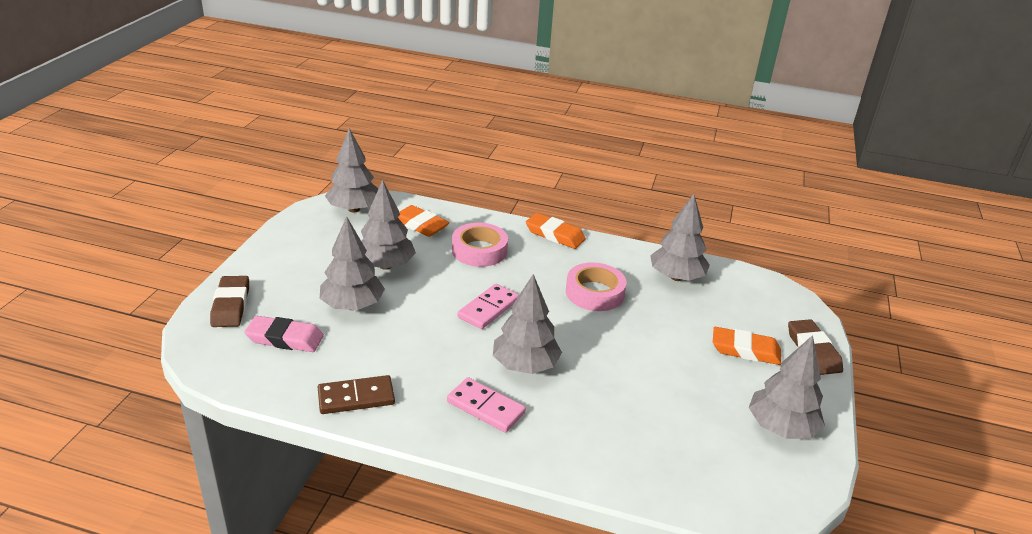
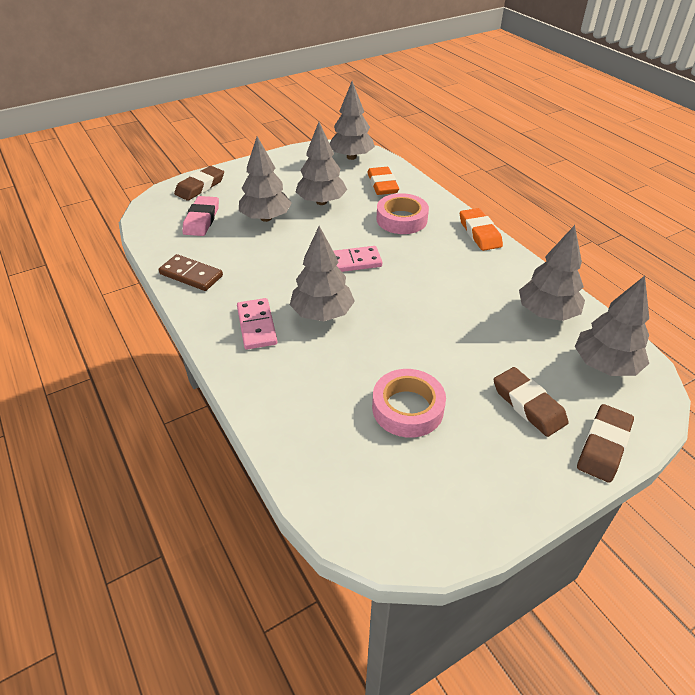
camera: 45 degrees right, 10 degrees up
pink eraser [245,316,324,352] -> pink eraser turned 45 degrees clockwise [183,196,219,236]
pink tape [566,262,627,311] -> pink tape moved to [372,369,446,438]
orange eraser [713,327,781,365] -> brown eraser [494,367,569,437]
grey tree [749,335,825,439] -> grey tree moved to [575,276,649,376]

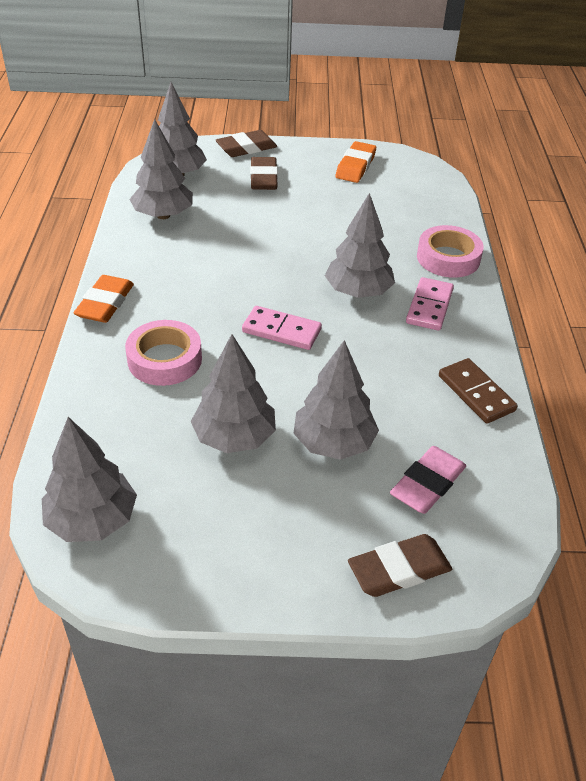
camera: 150 degrees left, 0 degrees up
orange eraser [367,167,399,195] -> orange eraser moved to [336,141,376,183]
pink tape [372,369,446,438] -> pink tape moved to [417,225,484,278]

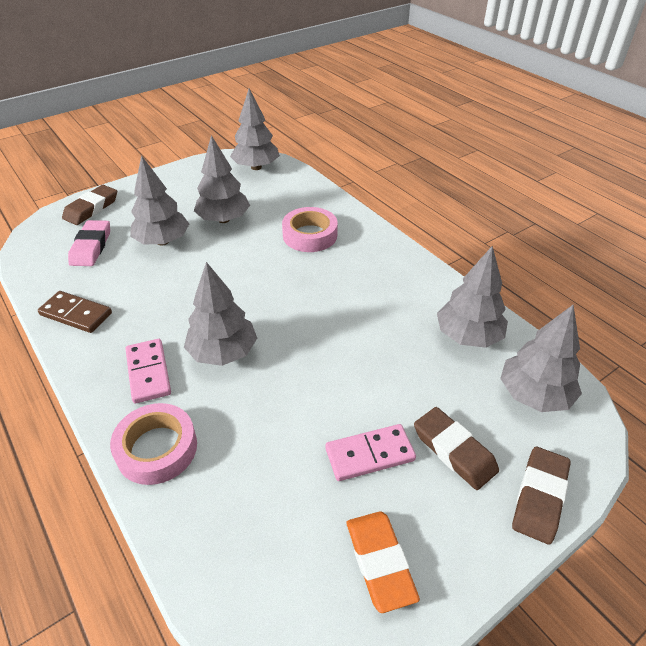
camera: 145 degrees right, 0 degrees up
orange eraser [73,275,134,323] -> none
pink domino [242,306,322,350] -> pink domino moved to [325,424,416,481]

